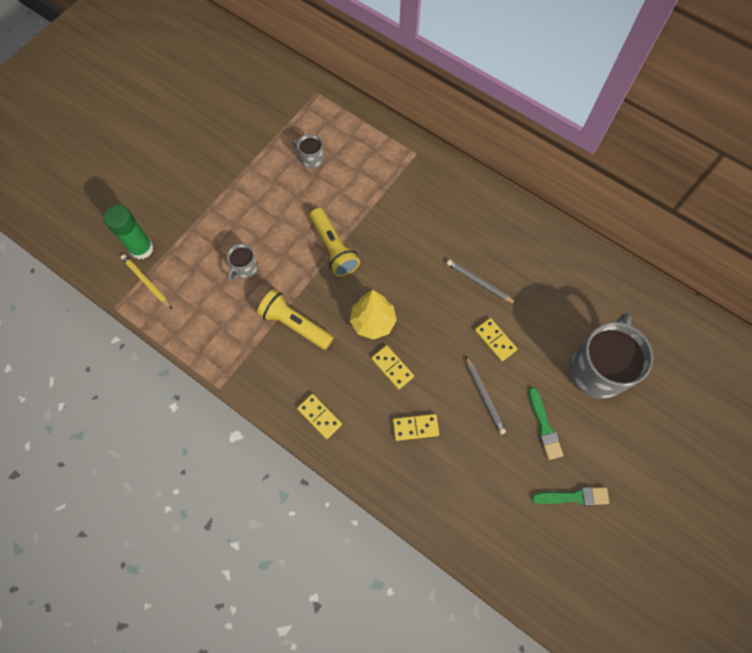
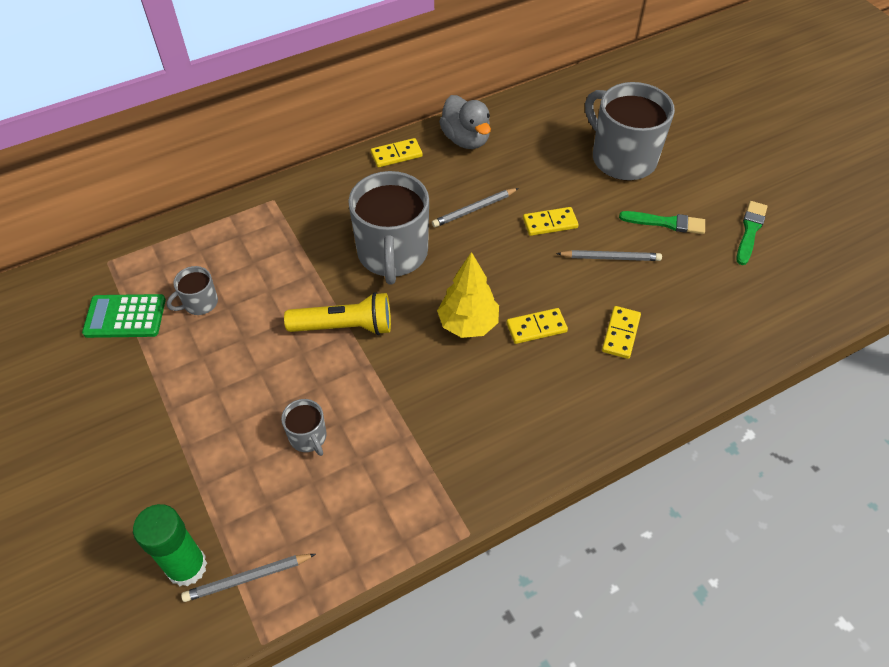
camera: 65 degrees left, 15 degrees down
yellow pencil [121,254,172,309] -> grey pencil [181,554,316,602]
yellow flashlight [257,289,334,350] -> none
yellow domino [297,394,342,439] -> yellow domino moved to [371,138,423,167]
none -> green calculator [82,294,166,338]
none -> grey mug [348,171,429,285]
none -> grey duck [439,95,491,149]

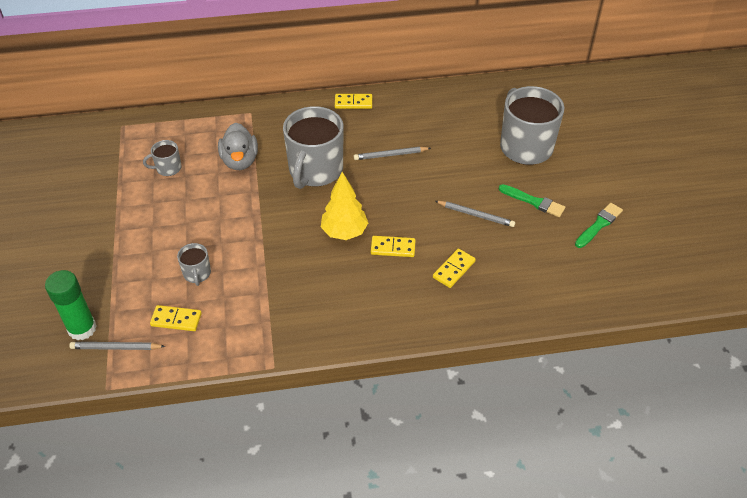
camera: 20 degrees right, 5 degrees down
green calculator [82,294,166,338] -> none
yellow flashlight [284,292,391,335] -> none
grey duck [439,95,491,149] -> grey duck moved to [218,123,258,170]
yellow domino [523,207,579,236] -> yellow domino moved to [150,305,202,331]

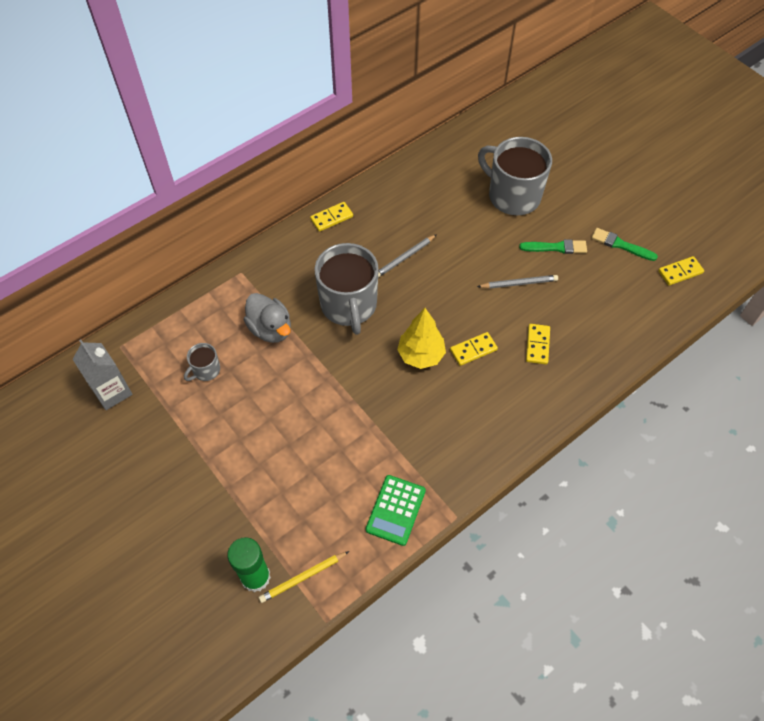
camera: 30 degrees left, 10 degrees up
grey pencil [69,342,166,350] -> yellow pencil [259,551,349,603]
yellow domino [150,305,202,331] -> yellow domino moved to [658,256,704,286]
grey mug [177,243,211,286] -> none
green brush [575,203,623,248] -> green brush turned 75 degrees counterclockwise [591,228,658,261]
none -> grey carton [72,339,133,410]
none -> green calculator [366,475,426,546]

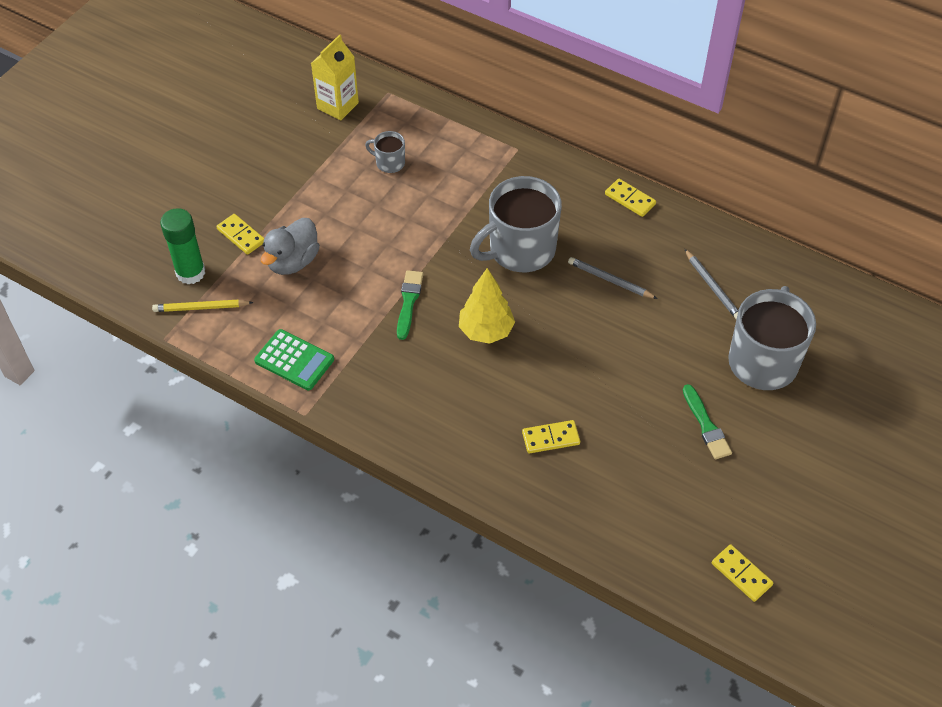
camera: 70 degrees right, 5 degrees down
grey carton [72,339,133,410] -> yellow carton [311,34,359,120]
grey duck [244,293,291,343] -> grey duck moved to [261,218,320,275]
yellow pencil [259,551,349,603] -> yellow pencil turned 45 degrees counterclockwise [152,300,254,312]
green calculator [366,475,426,546] -> green calculator turned 150 degrees counterclockwise [254,329,334,390]
yellow domino [450,332,498,366] -> yellow domino moved to [216,214,264,255]
grey pencil [477,275,558,289] -> grey pencil moved to [685,249,738,319]
green brush [591,228,658,261] -> green brush moved to [397,270,423,340]

